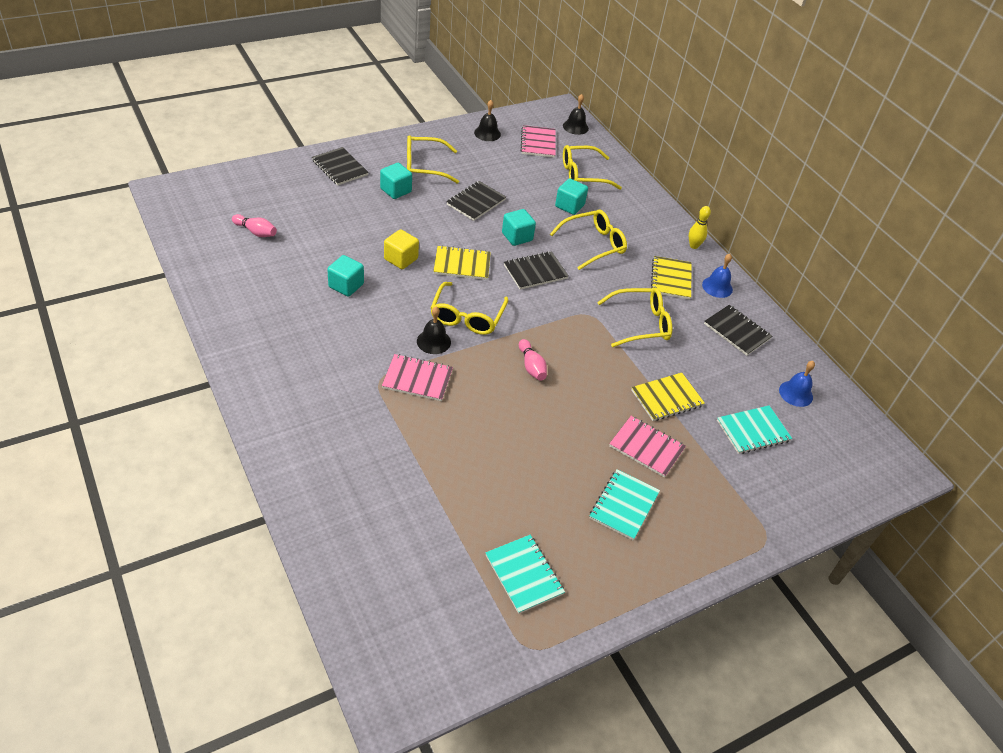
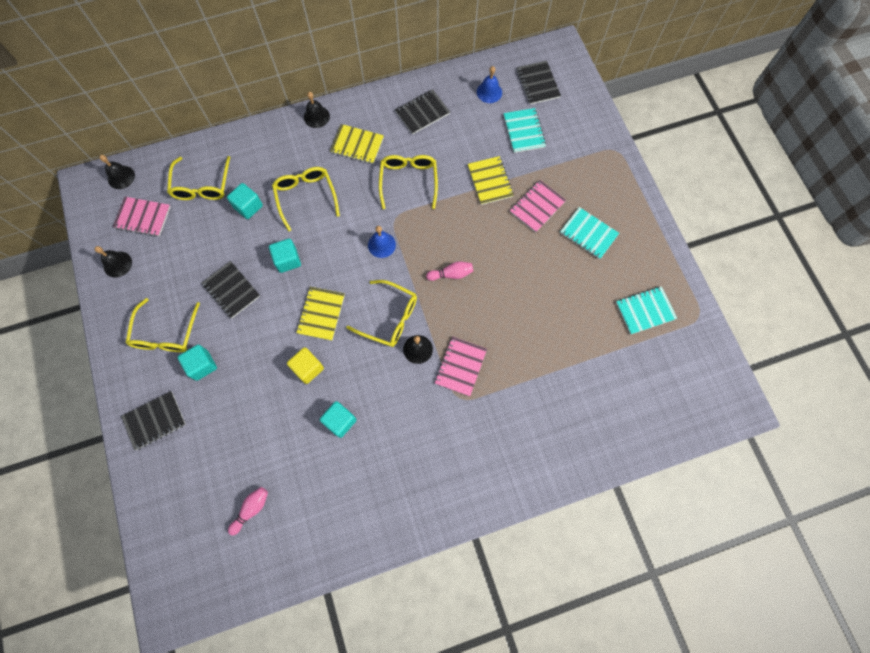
camera: 75 degrees left, 25 degrees up
black notebook [504,251,569,290] -> black notebook moved to [517,61,561,105]
yellow bowling pin [689,206,711,249] -> black bell [304,92,330,128]
blue bell [702,254,733,298] -> blue bell moved to [368,226,396,258]

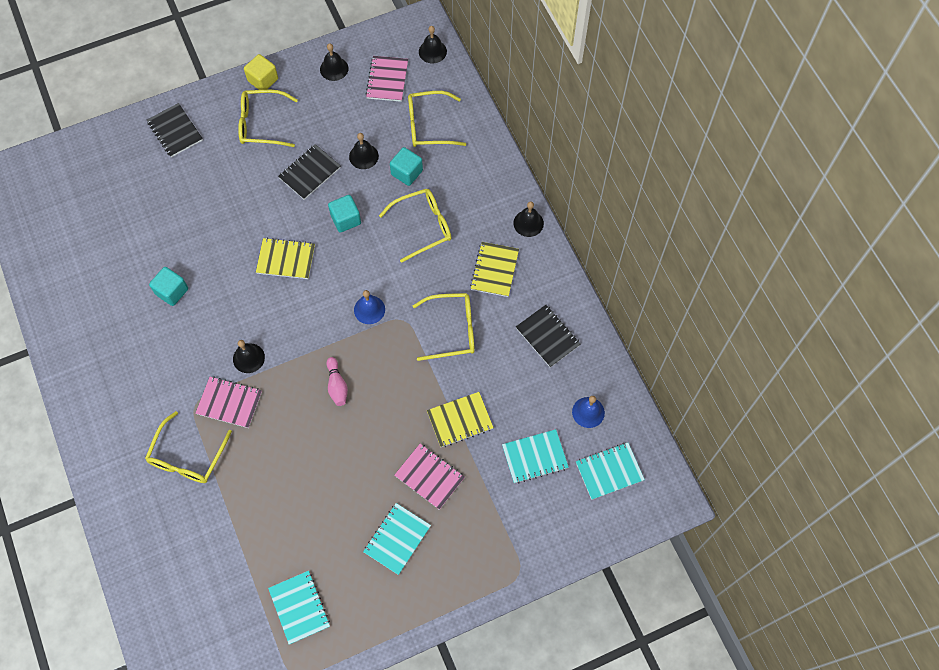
camera: 85 degrees right, 5 degrees down
turquoise cube [177,345,217,381] -> none
pink bowling pin [228,487,268,536] -> none
yellow cube [287,347,324,384] -> yellow cube moved to [244,54,278,90]
yellow glasses [346,280,417,347] -> yellow glasses moved to [145,411,232,483]
black notebook [517,61,561,105] -> turquoise notebook [576,443,645,500]
none -> black bell [349,133,379,169]

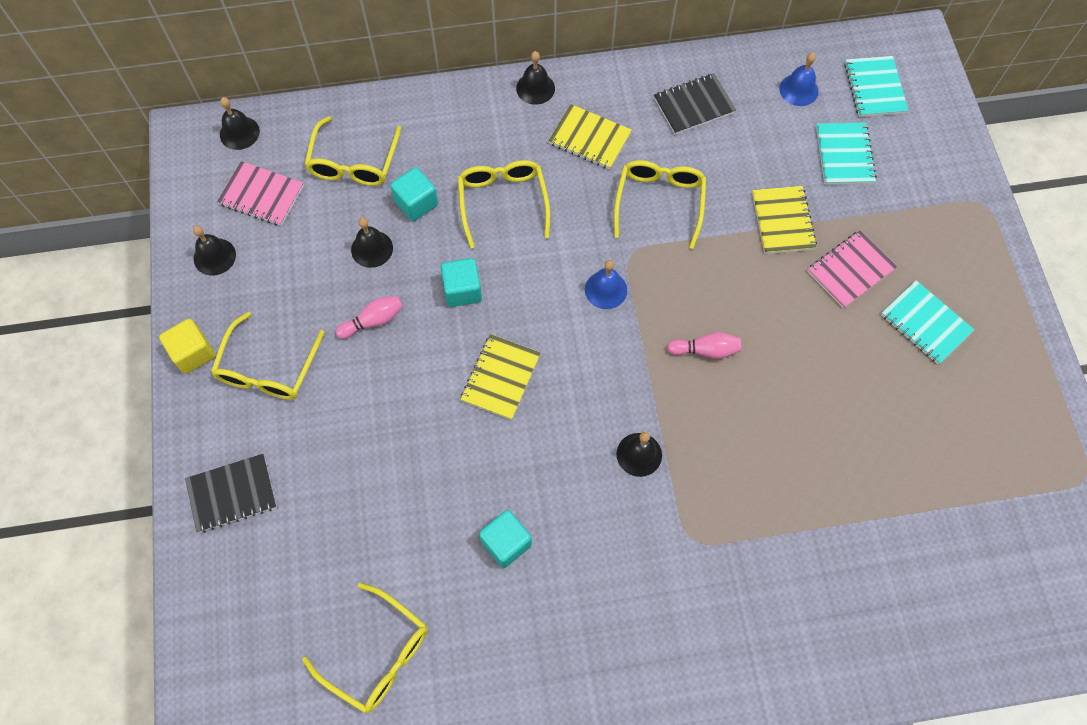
camera: 75 degrees left, 0 degrees up
yellow glasses [145,411,232,483] -> yellow glasses moved to [302,583,427,713]
pink notebook [196,377,262,428] -> none
turquoise notebook [268,571,330,644] -> none
black notebook [278,144,341,200] -> pink bowling pin [335,296,403,339]

